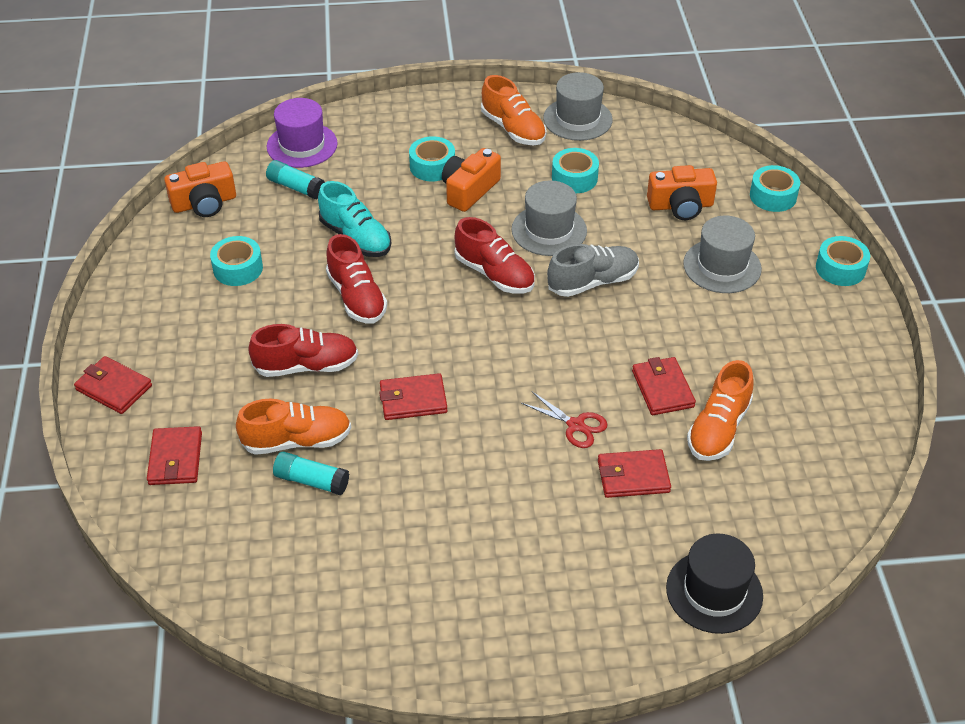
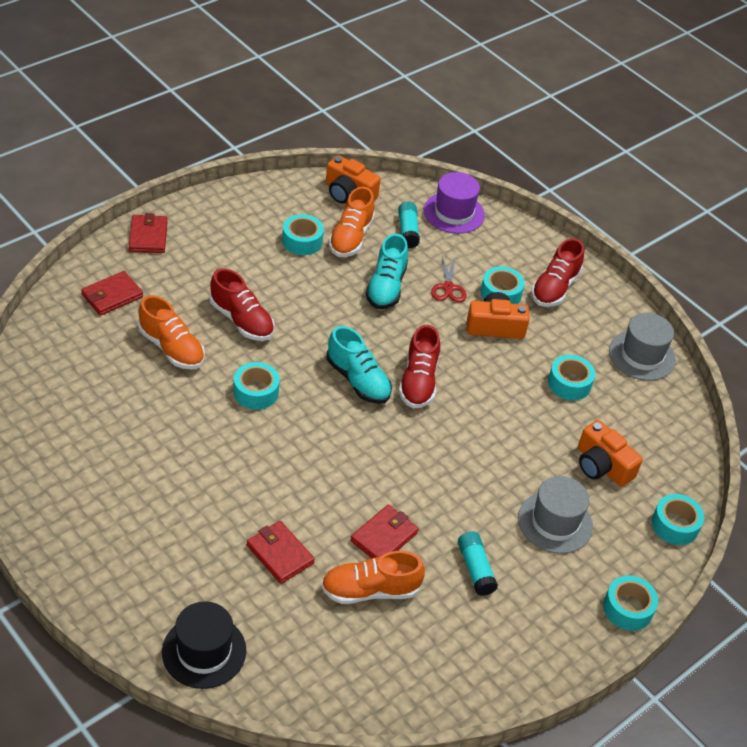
camera: 50 degrees right, 0 degrees up
turquoise glue stick [273,452,349,496] -> turquoise glue stick moved to [458,531,498,596]
red shoe [326,234,387,323] -> red shoe moved to [531,238,584,307]
red wallet [379,373,448,420] -> turquoise tape [233,362,280,410]
orange shoe [481,75,547,145] -> orange shoe moved to [328,187,375,257]
grey hat [511,180,587,256] -> none
red scissors [521,391,608,448] -> red scissors moved to [431,256,466,302]
grey shoe [547,244,639,297] -> none
none -> turquoise shoe [327,326,392,404]

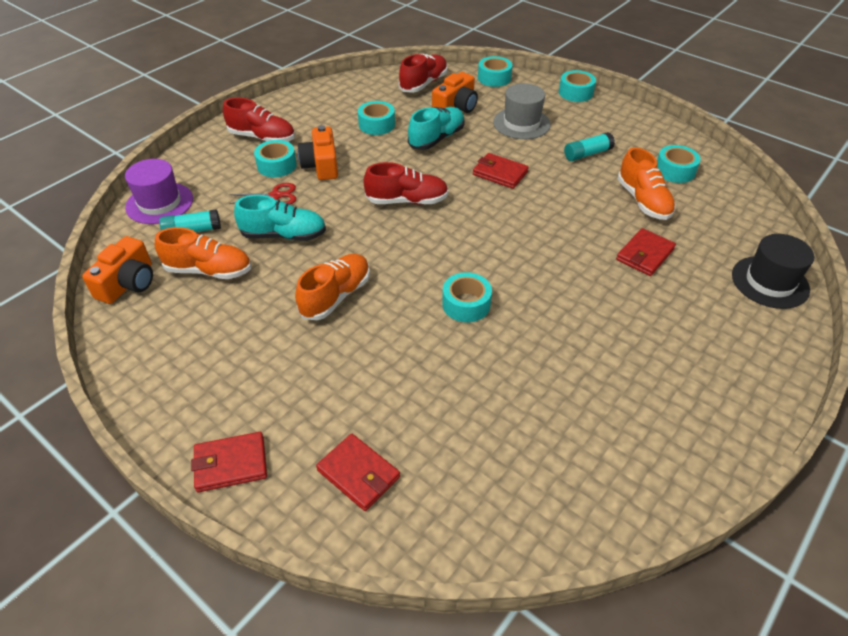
camera: 95 degrees left, 0 degrees up
orange shoe [138,295,205,369] -> orange shoe moved to [295,254,370,320]
red shoe [210,268,275,341] -> red shoe moved to [399,54,448,93]
turquoise tape [282,214,324,255] -> turquoise tape moved to [657,145,701,183]
turquoise shoe [327,326,392,404] -> turquoise shoe moved to [408,107,465,150]
red wallet [350,505,418,558] -> red wallet moved to [473,153,529,189]
grey hat [609,313,676,381] -> none

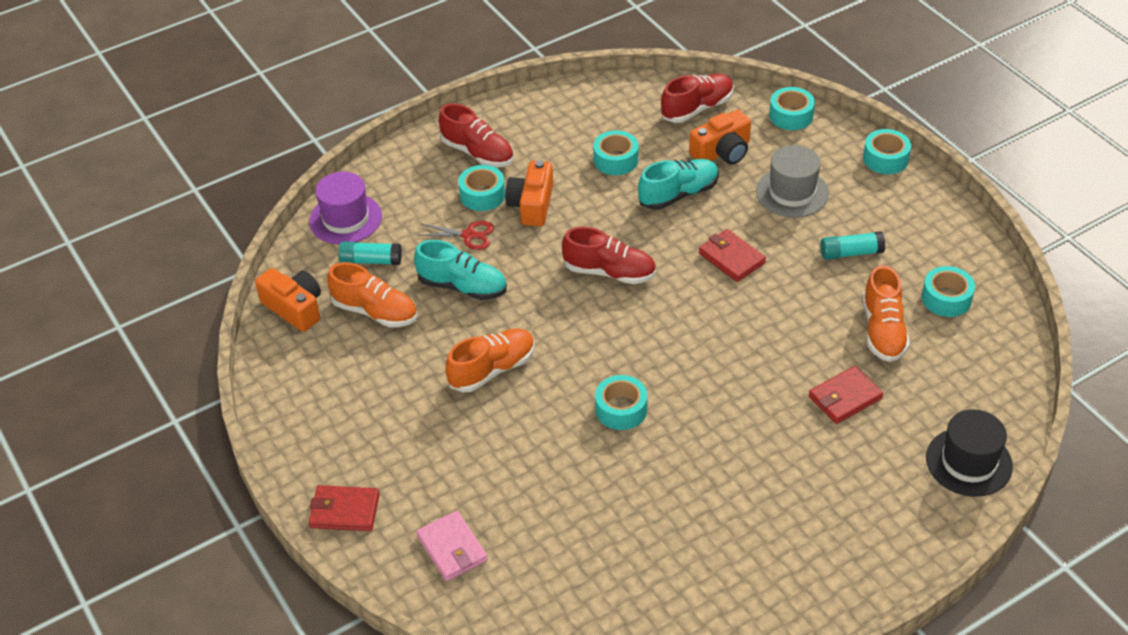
camera: 20 degrees right, 0 degrees up
orange camera [82,236,153,304] -> orange camera turned 90 degrees counterclockwise [255,268,321,332]
red wallet [316,434,400,511] -> pink wallet [416,511,488,581]

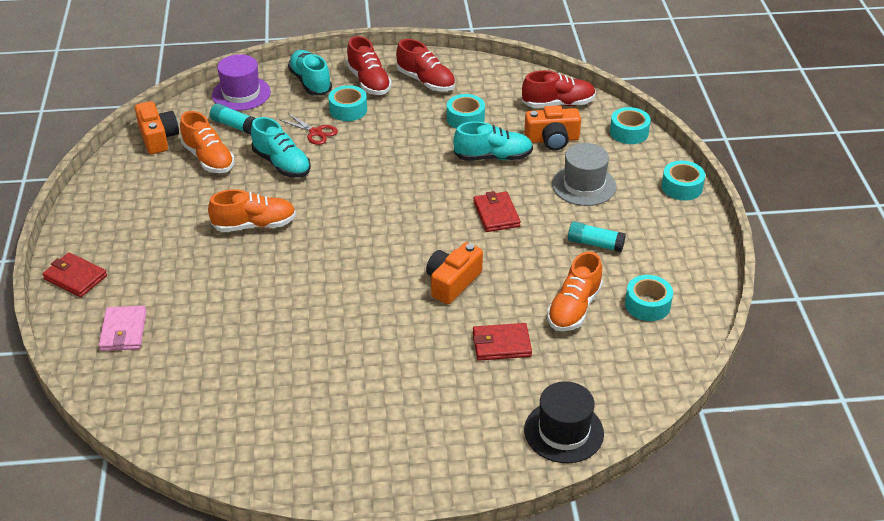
camera: 25 degrees right, 5 degrees down
orange camera [505,160,553,227] -> orange camera moved to [426,242,483,304]
red shoe [562,227,656,284] -> red shoe moved to [396,39,455,91]
turquoise tape [595,375,648,430] -> none
none -> turquoise shoe [288,50,332,96]

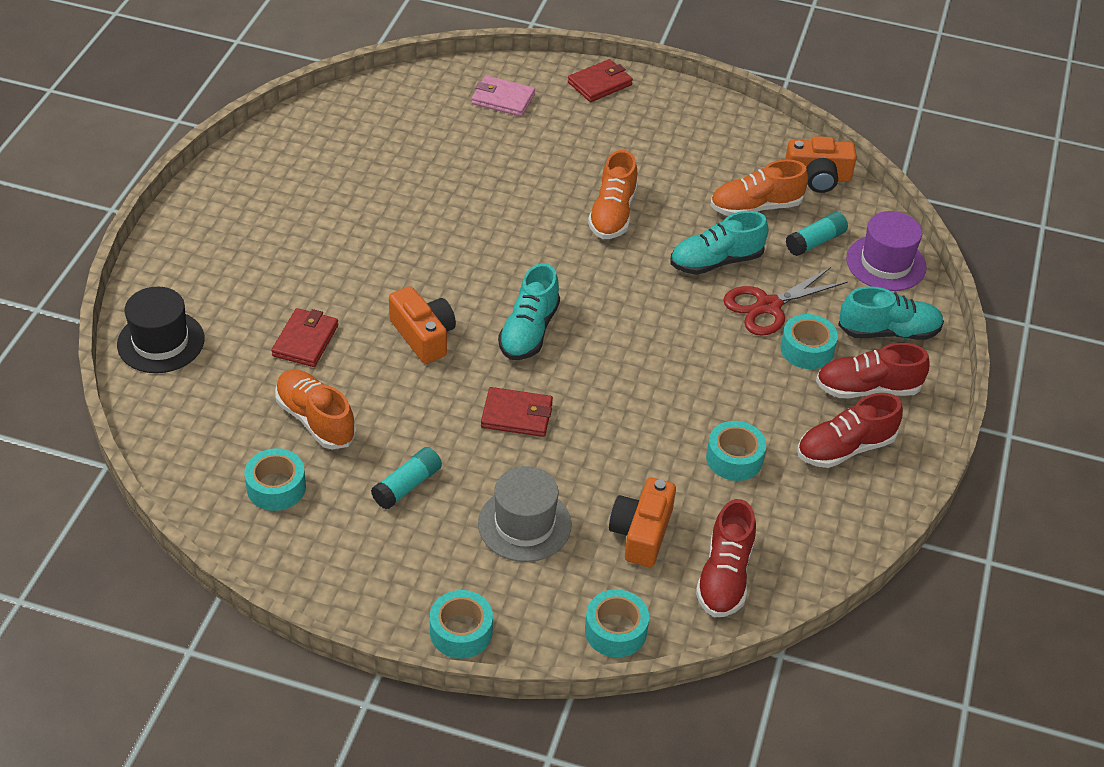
camera: 110 degrees right, 5 degrees up
red scissors [280,113,338,145] -> red scissors [723,267,847,336], size x1.54
turquoise shoe [453,121,533,161] -> turquoise shoe moved to [498,263,560,360]

